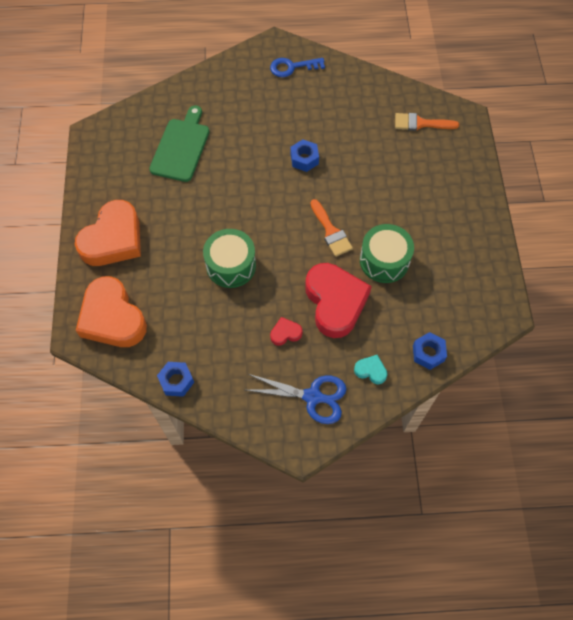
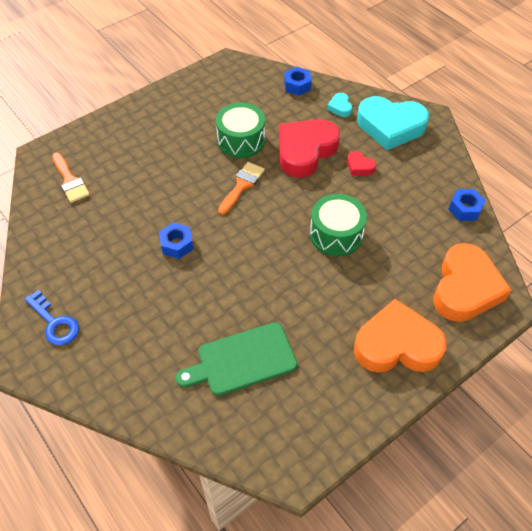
camera: 125 degrees left, 10 degrees down
blue scissors [246,374,346,424] -> turquoise heart [357,96,429,150]

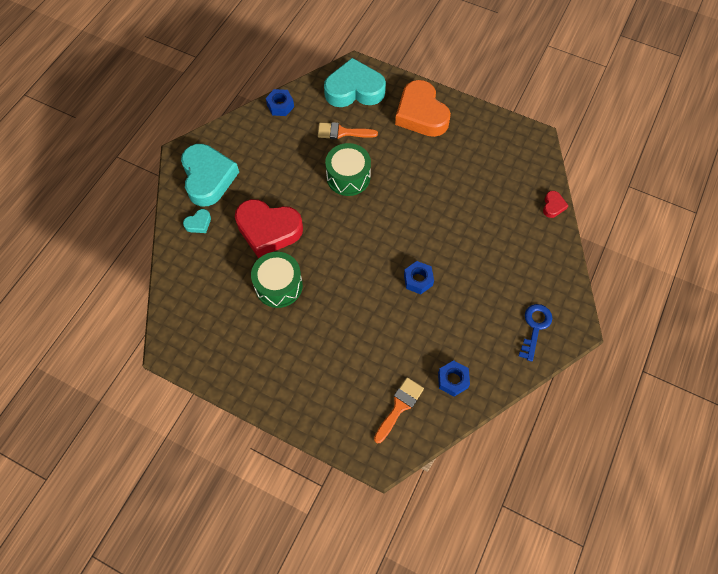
camera: 115 degrees left, 10 degrees up
green cutting board [176,322,297,396] -> none
orange brush [218,162,265,215] -> orange brush moved to [318,122,378,139]
blue nut [284,67,312,96] -> blue nut moved to [438,360,470,397]
red heart [347,151,376,175] -> red heart moved to [543,191,569,218]
orange heart [434,243,512,322] -> turquoise heart [324,58,386,107]

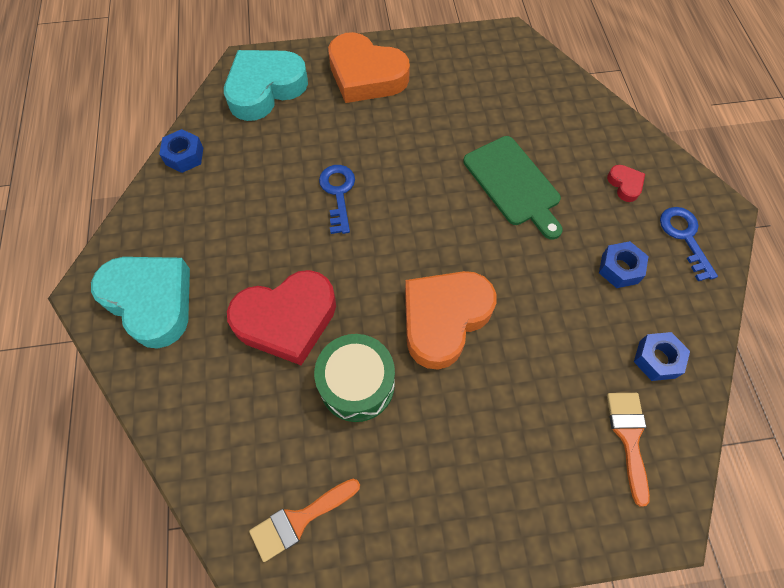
camera: 35 degrees left, 0 degrees up
turquoise heart [183,209,211,233] -> none
orange brush [318,122,378,139] -> orange brush moved to [249,479,360,562]
green drum [325,143,371,196] -> blue key [319,165,355,234]
blue nut [404,261,434,294] -> blue nut moved to [599,241,649,288]
red heart [543,191,569,218] -> red heart moved to [607,165,645,202]
none -> orange heart [405,271,496,370]
none -> green cutting board [463,136,563,240]

